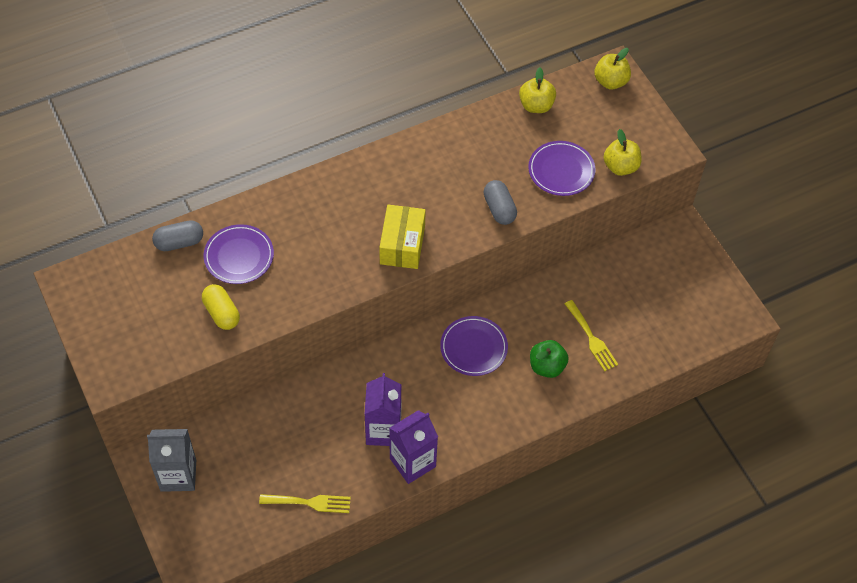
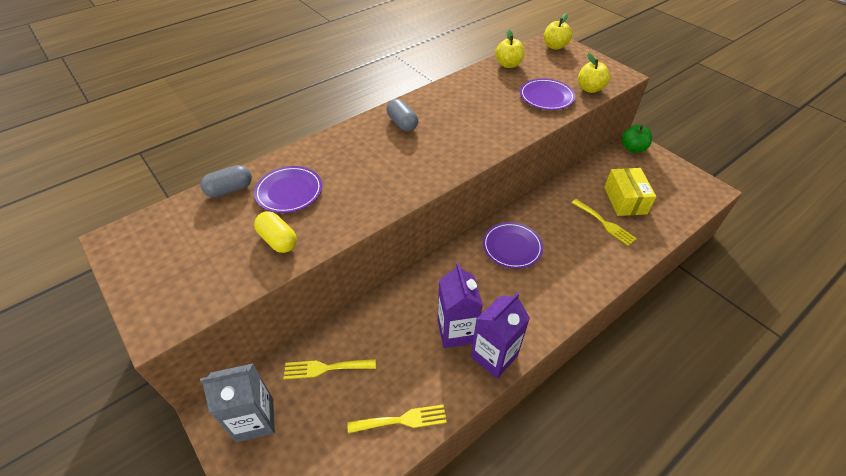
camera: 10 degrees left, 10 degrees down
yellow box [379,205,426,269] -> yellow box moved to [604,168,656,216]
grey capsule [484,180,517,225] -> grey capsule moved to [387,99,418,132]
green apple [530,340,569,378] -> green apple moved to [622,125,652,153]
none -> yellow fork [284,359,376,379]

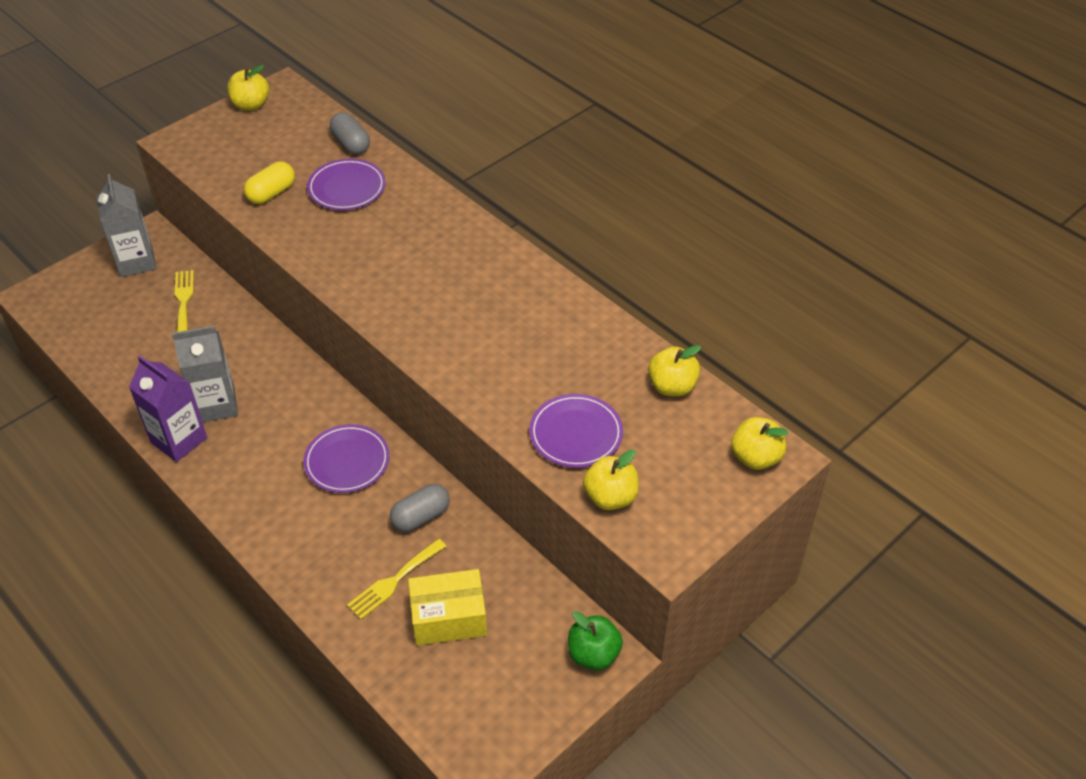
camera: 85 degrees right, 0 degrees up
yellow fork [347,405,447,433] -> none
grey capsule [387,99,418,132] -> grey capsule moved to [390,484,450,532]
purple carton [438,263,483,348] -> grey carton [172,325,238,422]
none -> yellow apple [227,65,269,111]

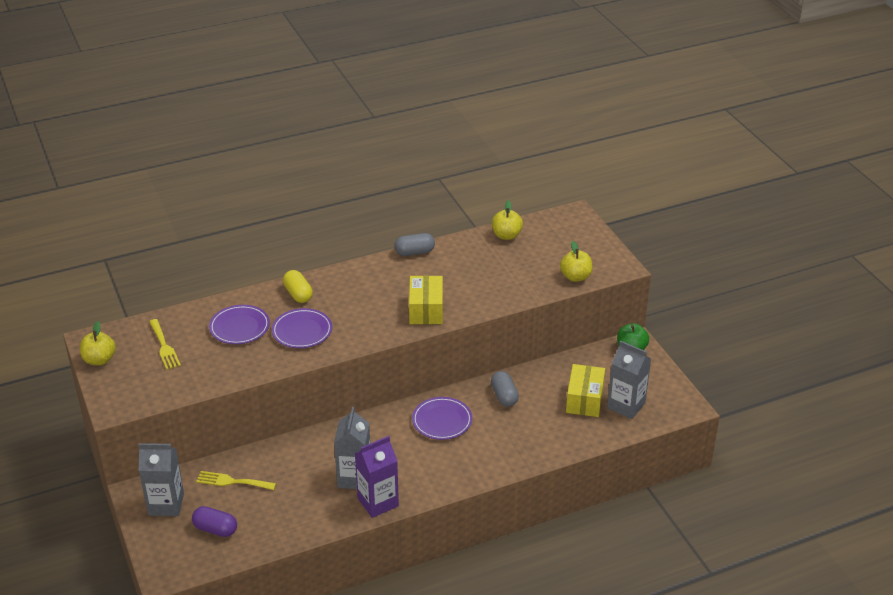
camera: 70 degrees left, 10 degrees down
yellow capsule [244,162,295,204] -> yellow capsule moved to [283,270,313,303]
grey capsule [330,112,370,155] -> grey capsule moved to [394,233,435,256]
yellow fork [347,539,447,619] -> yellow fork moved to [149,319,181,370]
purple plate [529,394,623,468] -> purple plate moved to [272,308,332,348]
yellow apple [731,417,789,470] -> none
none -> purple capsule [192,506,237,537]
none -> yellow box [409,275,443,324]
none -> grey carton [607,341,651,419]

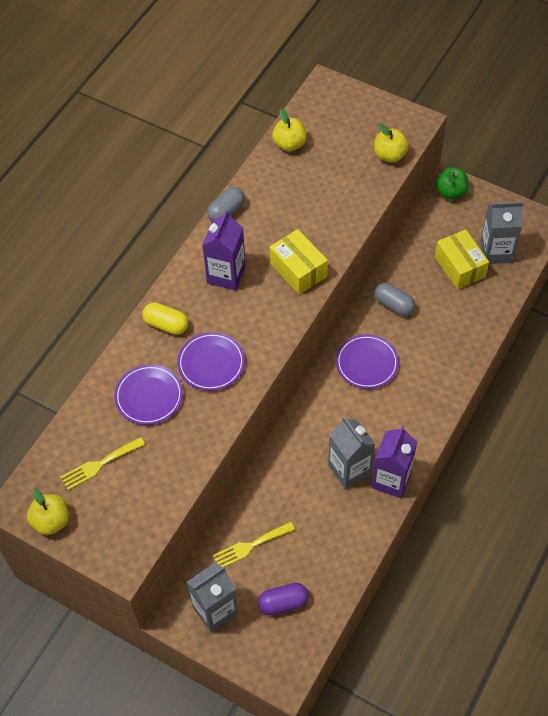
camera: 35 degrees left, 20 degrees up
yellow fork [149,319,181,370] -> yellow fork turned 120 degrees clockwise [61,437,145,490]
none -> purple carton [202,210,246,291]

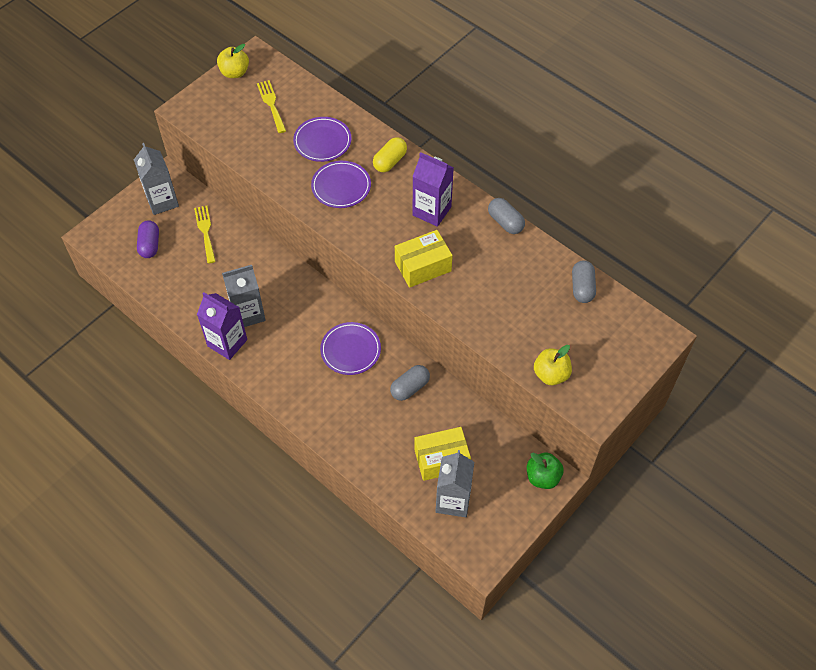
camera: 100 degrees right, 0 degrees up
yellow apple [272,109,307,152] -> grey capsule [572,260,596,303]

